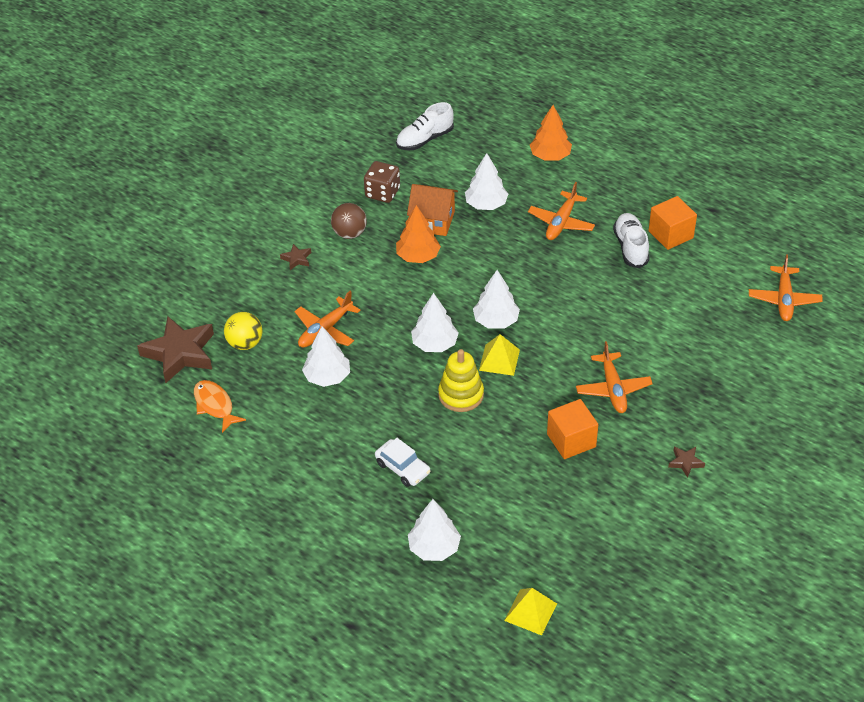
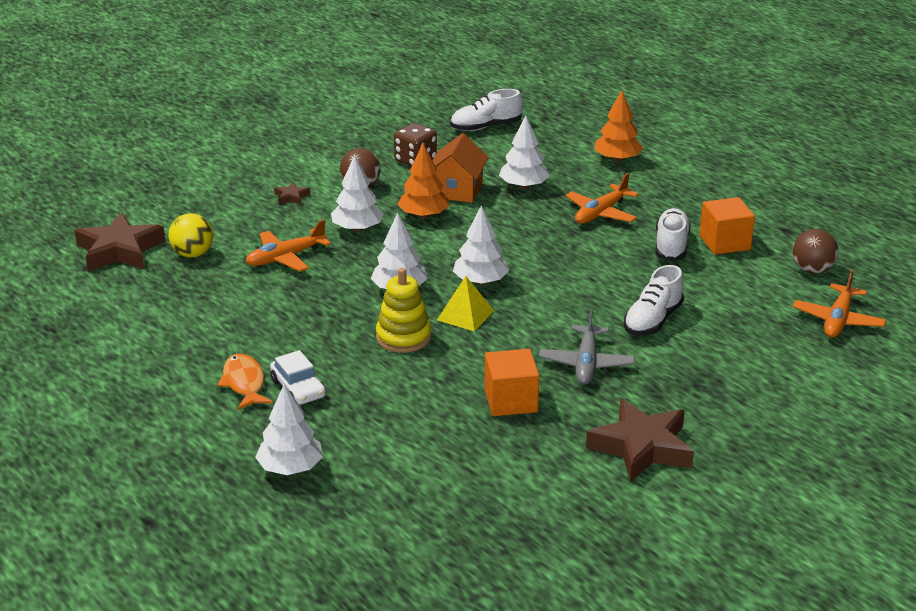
camera: 15 degrees right, 15 degrees down
orange fish [194,380,246,433] -> orange fish moved to [217,354,273,410]
white tree [302,326,350,387] -> white tree moved to [331,155,384,232]
orange house [407,184,458,236] -> orange house turned 75 degrees clockwise [432,133,489,203]
yellow pyramid [504,588,557,635] -> none
orange plane [576,341,653,413] -> grey plane [539,308,635,385]
brown star [668,446,705,478] -> brown star [586,399,694,482], size x2.30
none -> white shoe [624,265,684,336]
none -> brown ball [792,229,839,274]

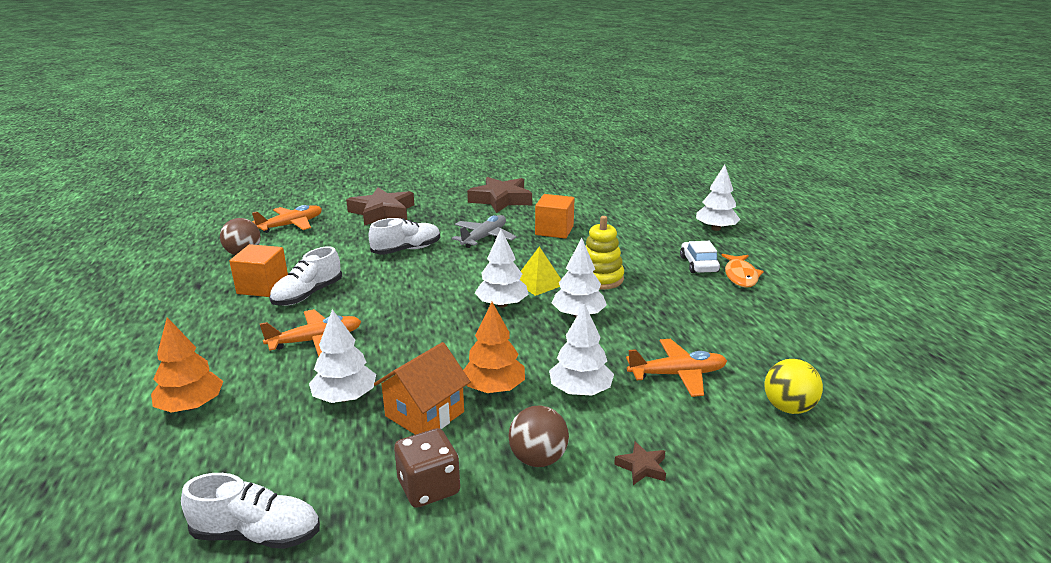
camera: 155 degrees left, 5 degrees down
brown star [75,212,165,272] -> brown star moved to [346,187,414,226]

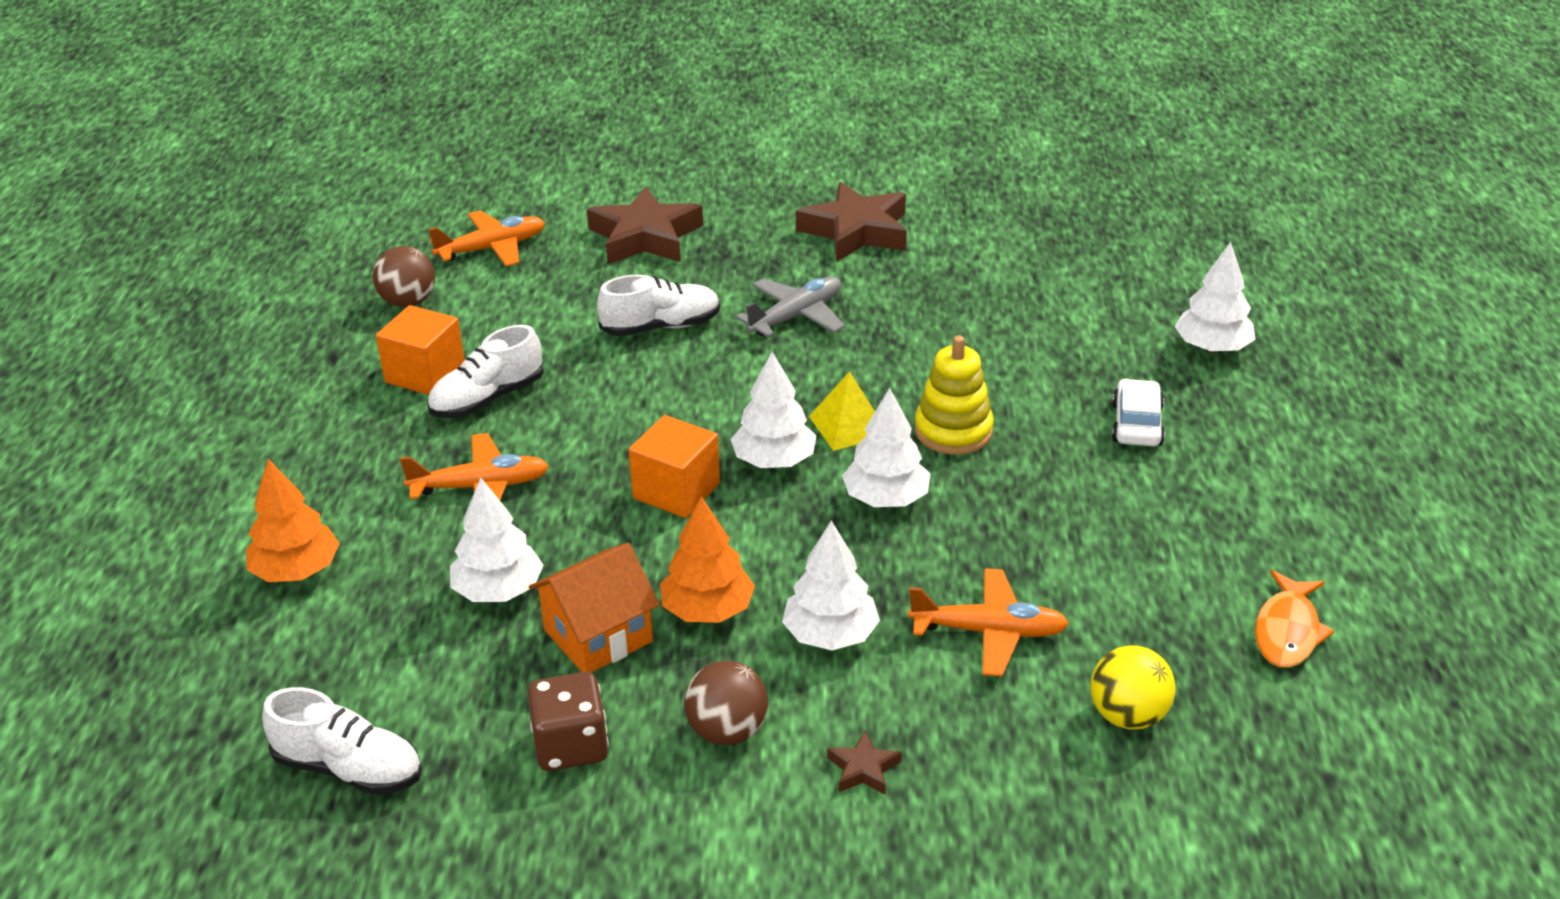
camera: 15 degrees right, 10 degrees up
orange cube [535,194,575,239] -> orange cube moved to [629,415,720,518]
orange fish [721,254,764,288] -> orange fish moved to [1255,570,1334,668]

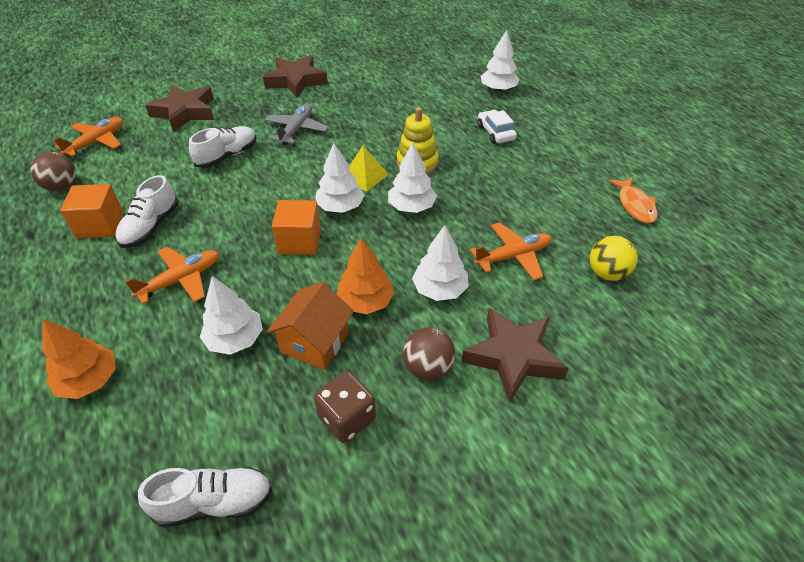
camera: 30 degrees left, 10 degrees up
brown star [827,730,902,795] -> brown star [462,308,569,403], size x2.30

